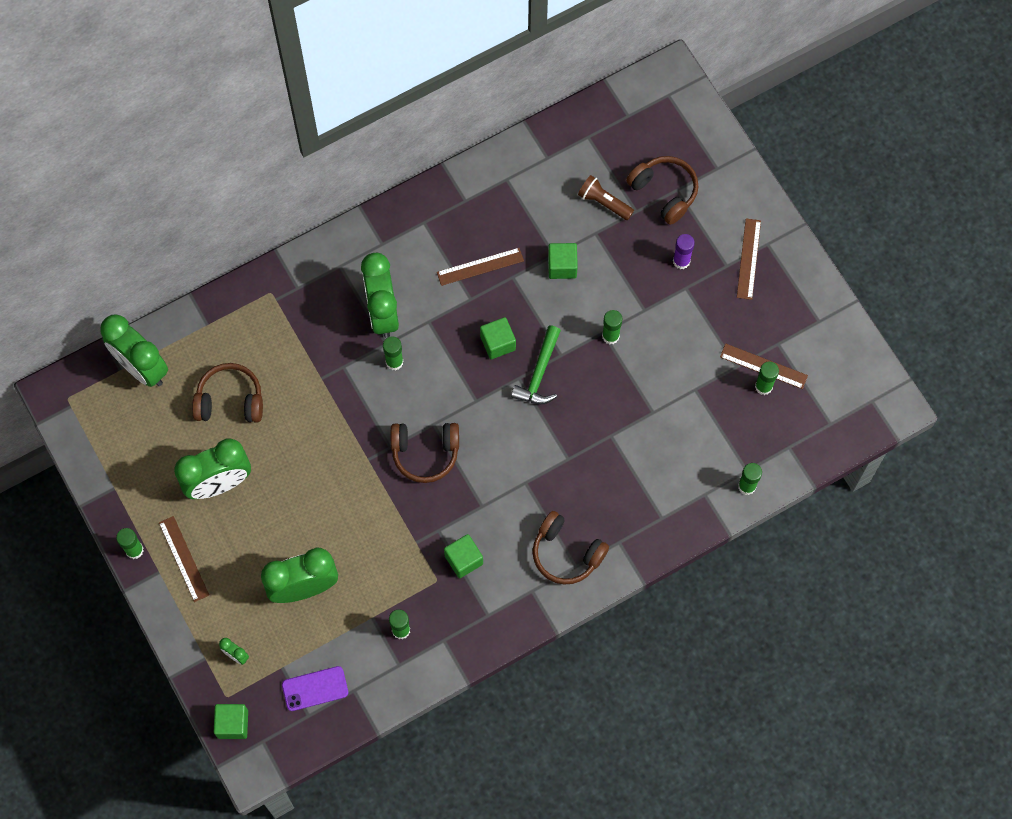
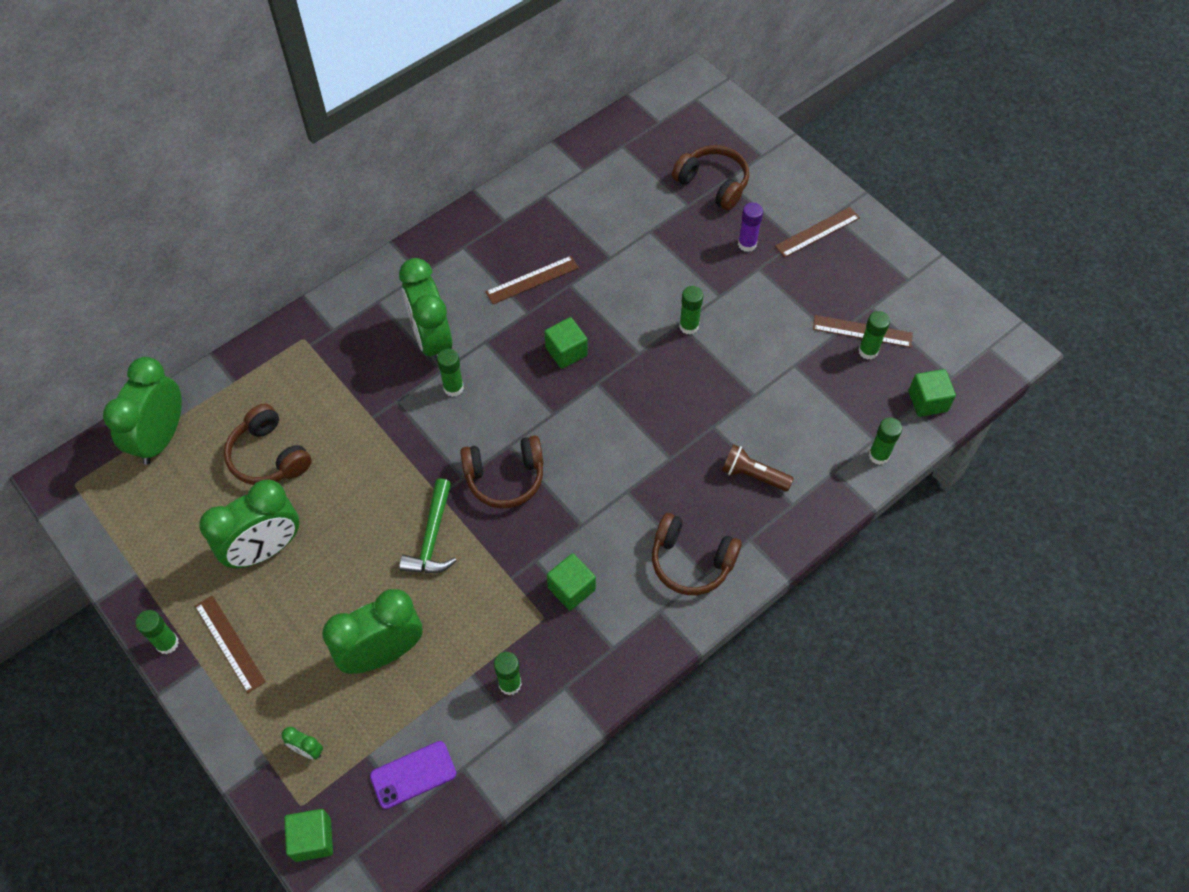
camera: 10 degrees left, 10 degrees down
green clock [101,315,168,387] -> green clock turned 75 degrees clockwise [103,357,182,465]
brown headphones [192,363,263,422] -> brown headphones turned 120 degrees counterclockwise [224,404,312,485]
green hammer [511,326,561,404] -> green hammer moved to [399,479,457,573]
green cube [548,243,578,279] -> green cube moved to [908,369,956,417]
brown flashlight [578,175,634,220] -> brown flashlight moved to [722,444,794,491]
brown ruler [737,218,761,300] -> brown ruler turned 60 degrees clockwise [775,207,860,257]

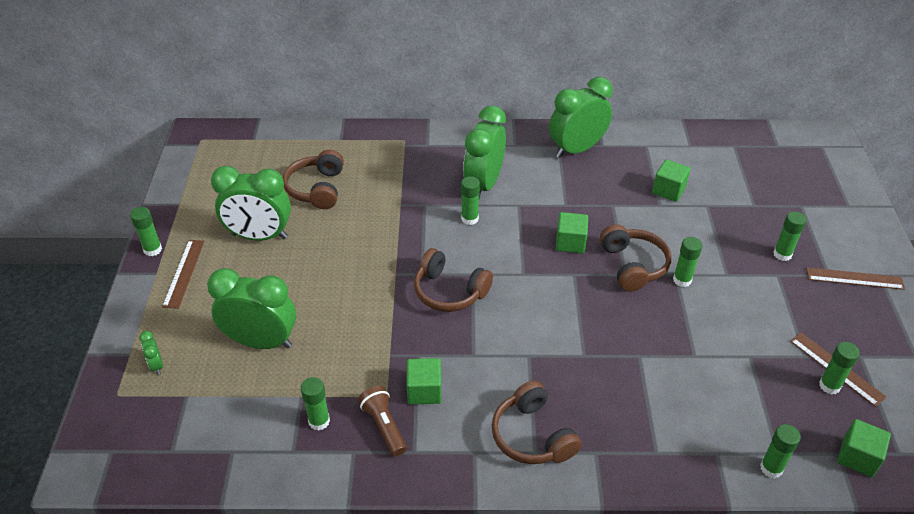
camera: 40 degrees right, 15 degrees down
green clock [103,357,182,465] -> green clock moved to [549,77,613,158]
green cube [284,809,333,862] -> green cube moved to [652,159,691,202]
purple phone [370,741,456,809] -> none
green hammer [399,479,457,573] -> none
brown ruler [486,256,579,304] -> none
brown headphones [672,145,749,211] -> brown headphones moved to [600,224,671,292]
brown flashlight [722,444,794,491] -> brown flashlight moved to [358,386,407,456]
purple glue stick [738,202,763,252] -> green glue stick [773,211,806,261]

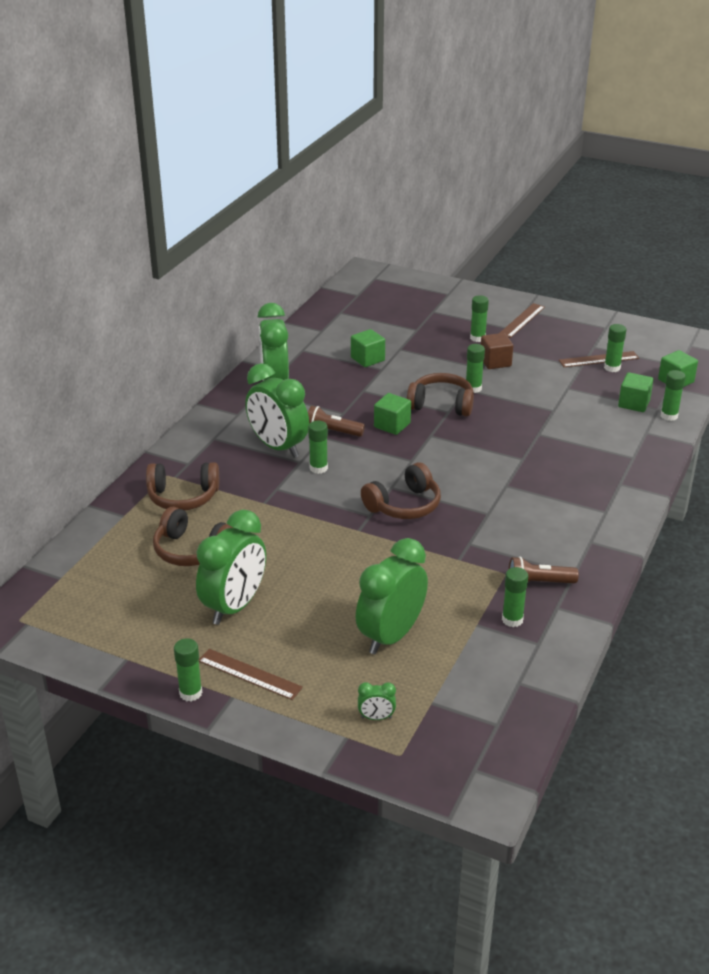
camera: 65 degrees left, 10 degrees down
green cube [407,358,442,404] -> green cube moved to [618,372,654,412]
brown headphones [492,380,582,464] -> brown headphones moved to [146,462,219,510]
none -> brown flashlight [308,406,365,437]
none -> brown cube [481,333,513,369]

